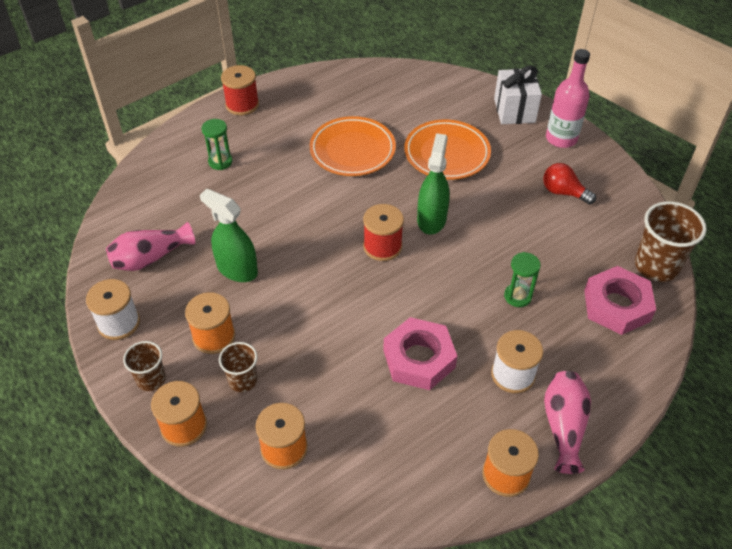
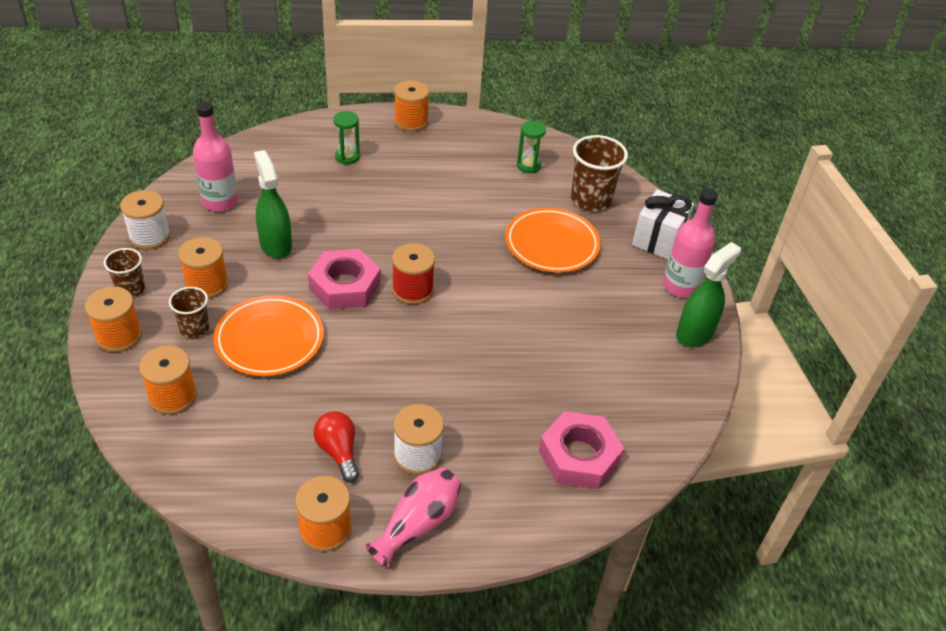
camera: 30 degrees right, 5 degrees down
pink vase [106,222,195,271] -> pink bottle [193,101,238,212]
red spool [221,65,259,115] -> orange spool [394,80,430,131]
orange plate [310,116,396,176] -> orange plate moved to [213,295,324,376]
pink nut [383,317,457,390] -> pink nut moved to [308,249,381,309]
green spray bottle [417,133,450,235] -> green spray bottle moved to [676,242,741,347]
green hourglass [504,252,541,307] -> green hourglass moved to [517,121,546,173]
red light bulb [543,163,596,205] -> red light bulb moved to [314,411,359,482]
brown cup [635,201,707,282] -> brown cup moved to [571,135,628,211]

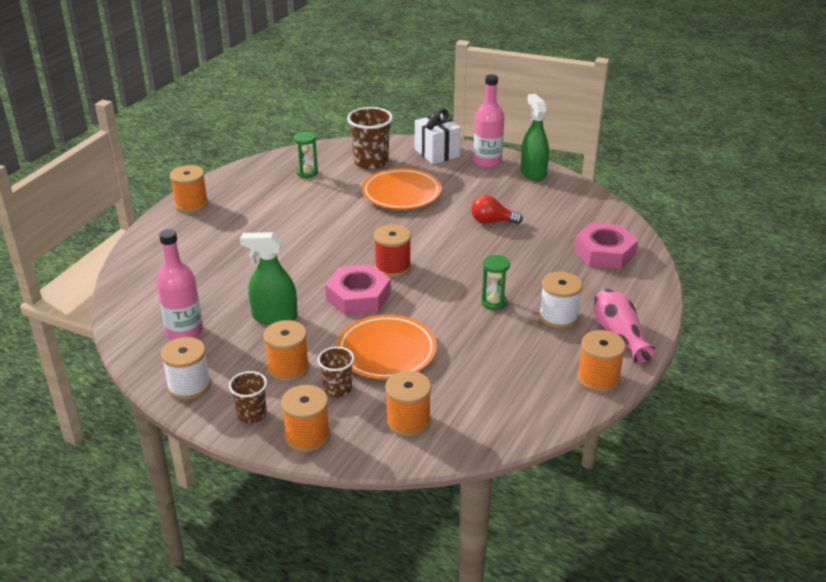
camera: 55 degrees left, 10 degrees down
red light bulb [314,411,359,482] -> red light bulb moved to [471,195,523,224]
green hourglass [333,111,360,164] -> green hourglass moved to [481,255,510,310]

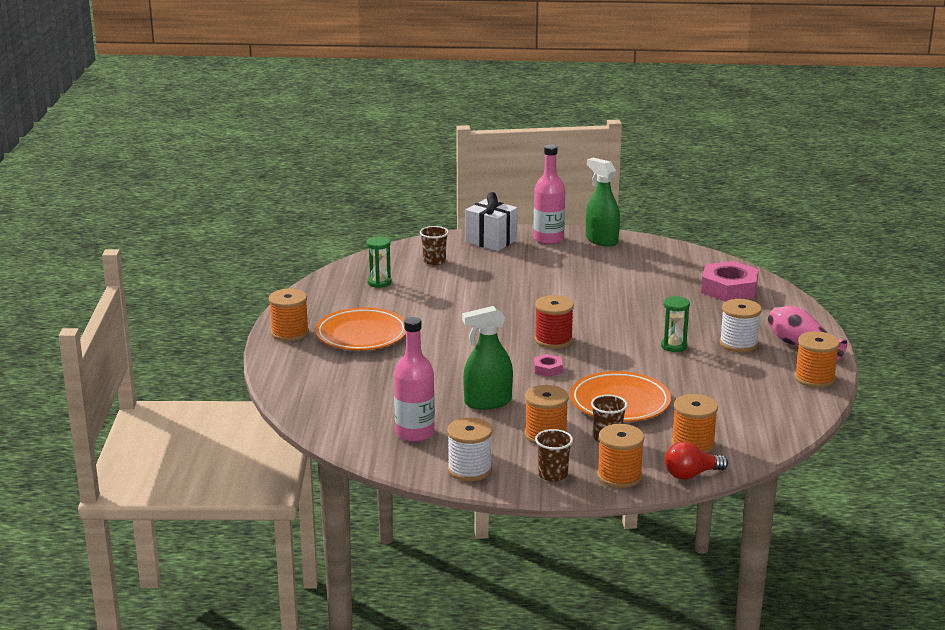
camera: 25 degrees left, 10 degrees down
pink nut [325,264,391,315] -> pink nut [533,354,563,377], size x0.47
brown cup [347,107,393,169] -> brown cup [420,226,449,265], size x0.58
orange plate [362,168,442,210] -> orange plate moved to [315,307,406,351]
red light bulb [471,195,523,224] -> red light bulb moved to [665,442,728,480]

